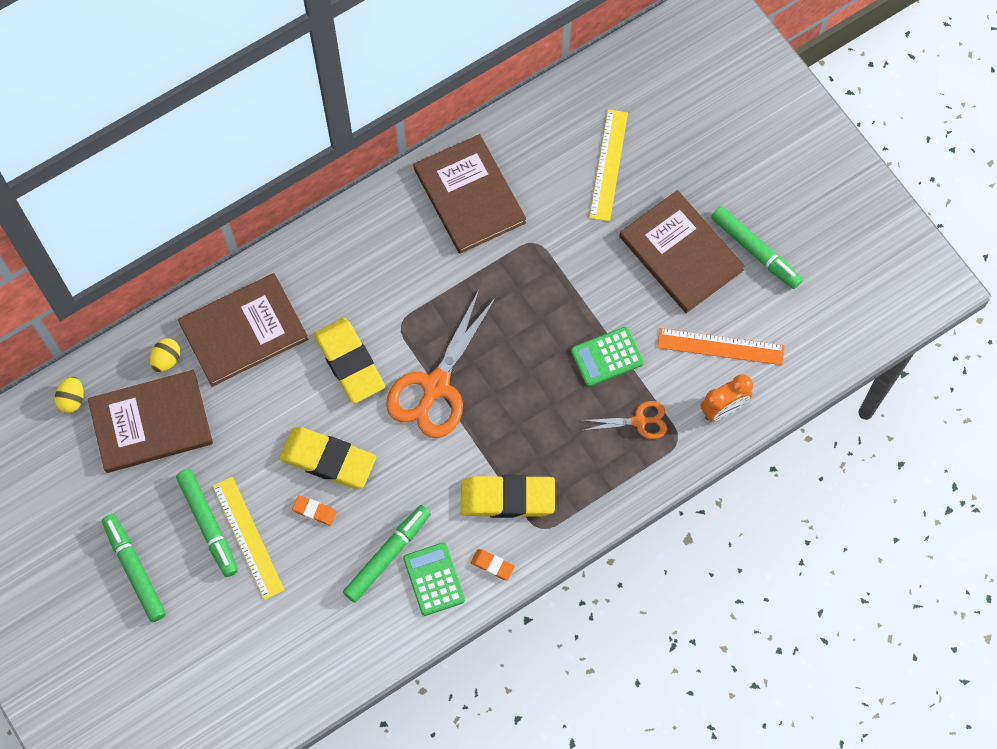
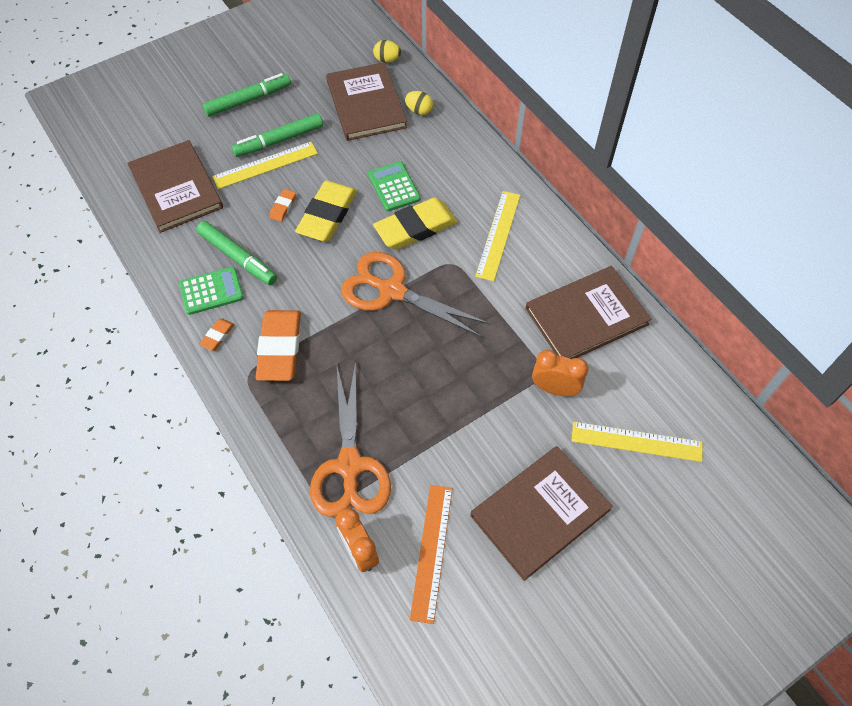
camera: 90 degrees right, 10 degrees down
brown book [178,273,308,387] -> brown book moved to [127,140,223,233]
yellow eraser [461,475,555,518] -> orange eraser [256,310,301,381]
green calculator [571,327,644,387] -> green calculator moved to [368,162,421,211]
orange scissors [581,401,667,439] -> orange scissors [310,361,391,517], size x1.93
green marker [711,206,803,289] -> none
none -> yellow ruler [475,191,520,281]
none -> orange clock [532,350,589,396]

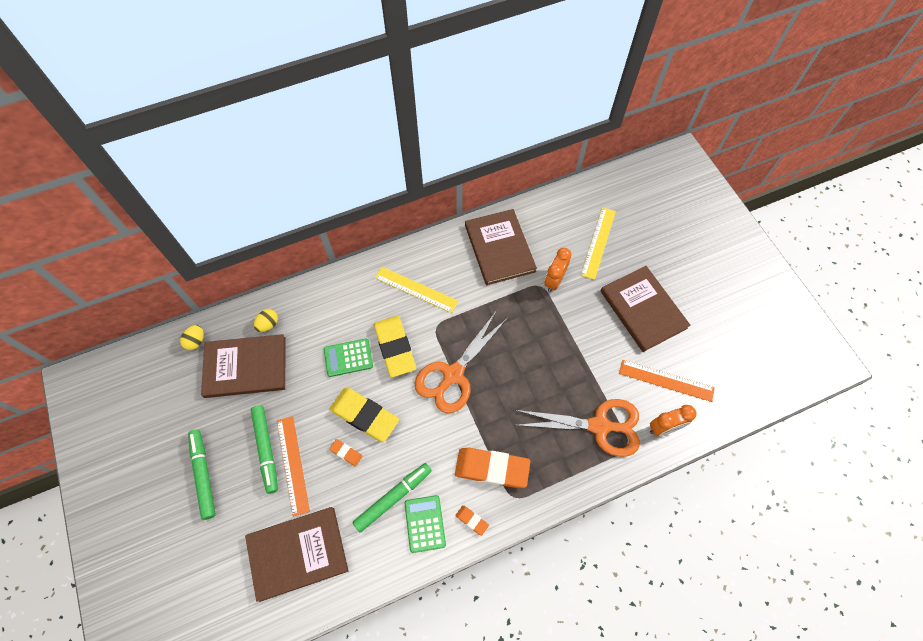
camera: 80 degrees left, 5 degrees up
yellow ruler [212,142,318,189] -> orange ruler [277,416,310,517]

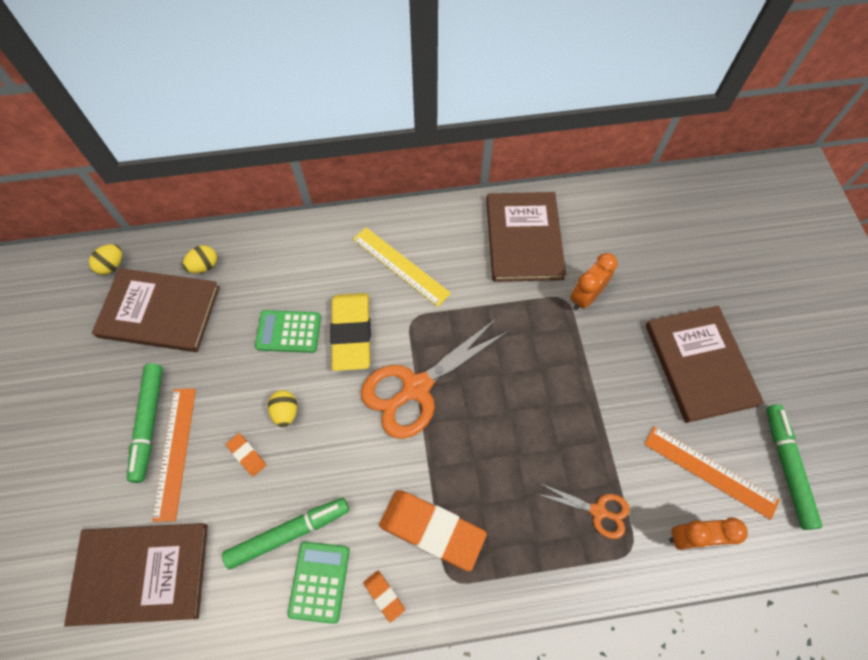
camera: 15 degrees right, 0 degrees up
green marker [188,430,216,520] -> green marker moved to [767,404,822,530]
yellow eraser [329,388,399,442] -> yellow egg [268,390,297,427]
orange scissors [515,399,640,457] -> orange scissors [537,483,630,539], size x0.52
yellow ruler [581,207,616,280] -> none

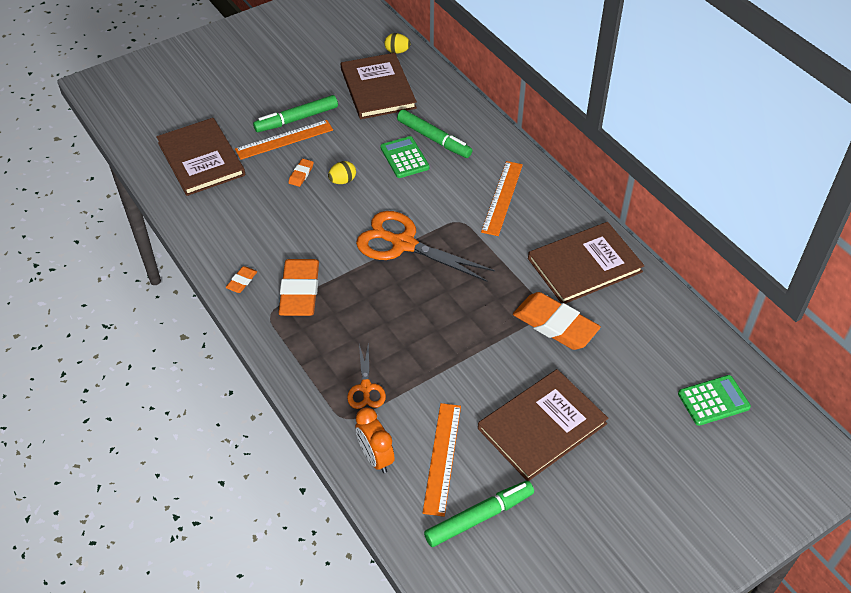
camera: 65 degrees right, 15 degrees down
yellow egg [183,245,217,273] -> none
green marker [222,498,349,570] -> green marker moved to [397,110,473,158]
green calculator [288,542,350,624] -> green calculator moved to [678,375,751,426]
yellow eraser [330,293,371,371] -> none
yellow ruler [353,227,451,307] -> orange ruler [481,161,523,236]
orange clock [570,253,618,310] -> orange eraser [513,292,601,350]

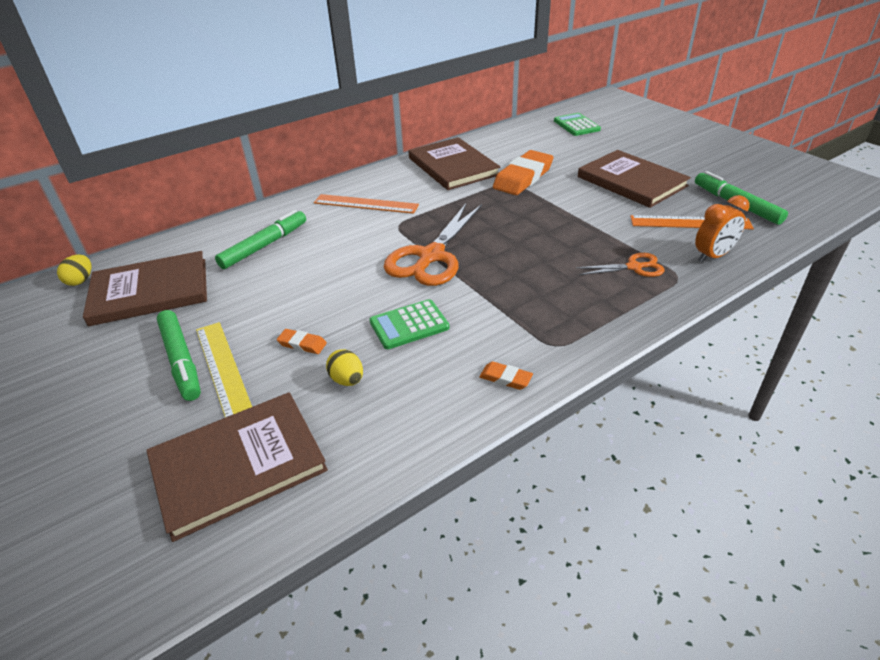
camera: 90 degrees left, 10 degrees down
orange ruler [235,120,333,160] -> yellow ruler [196,322,252,418]
orange eraser [279,259,319,316] -> none
yellow egg [328,161,356,184] -> yellow egg moved to [326,349,363,386]
green calculator [380,136,430,178] -> green calculator moved to [370,299,449,349]

